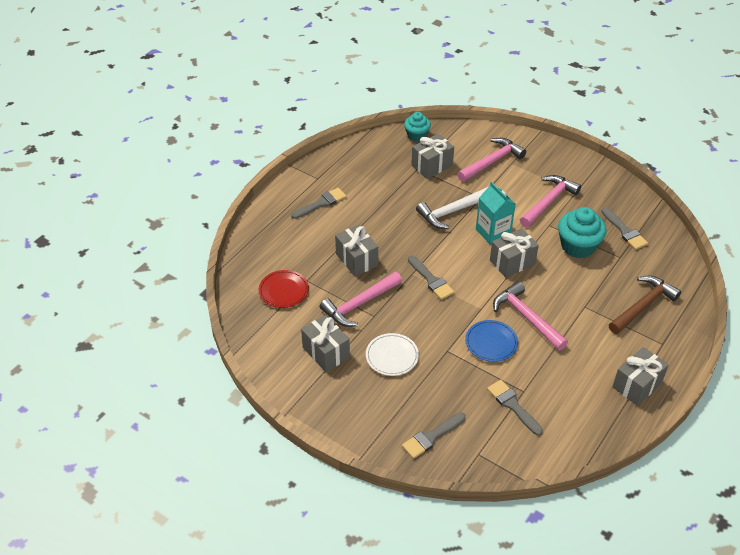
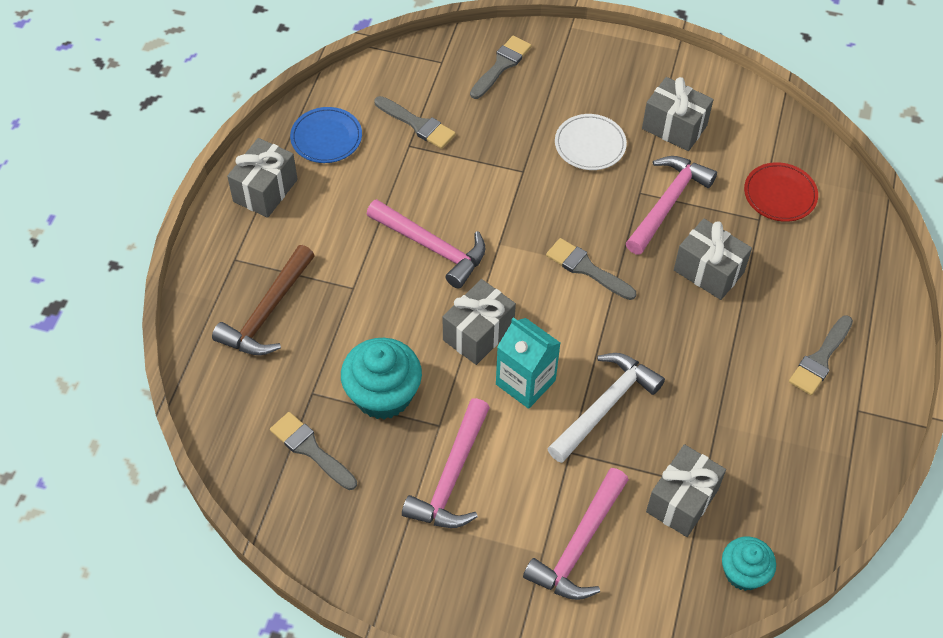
camera: 160 degrees right, 10 degrees up
blue plate [465,320,518,362] -> blue plate moved to [290,107,362,163]

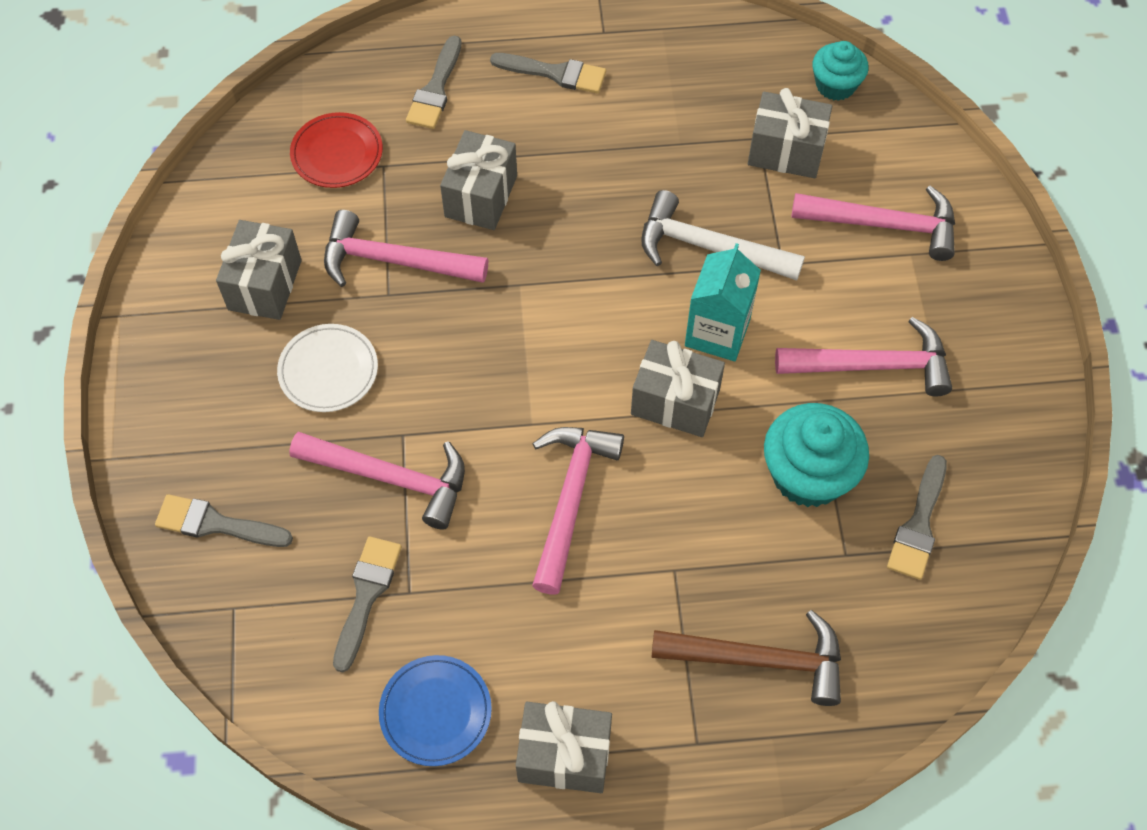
camera: 110 degrees left, 5 degrees up
grey brush [546,238,636,300] -> grey brush moved to [406,36,462,129]
none -> pink hammer [289,432,465,530]

